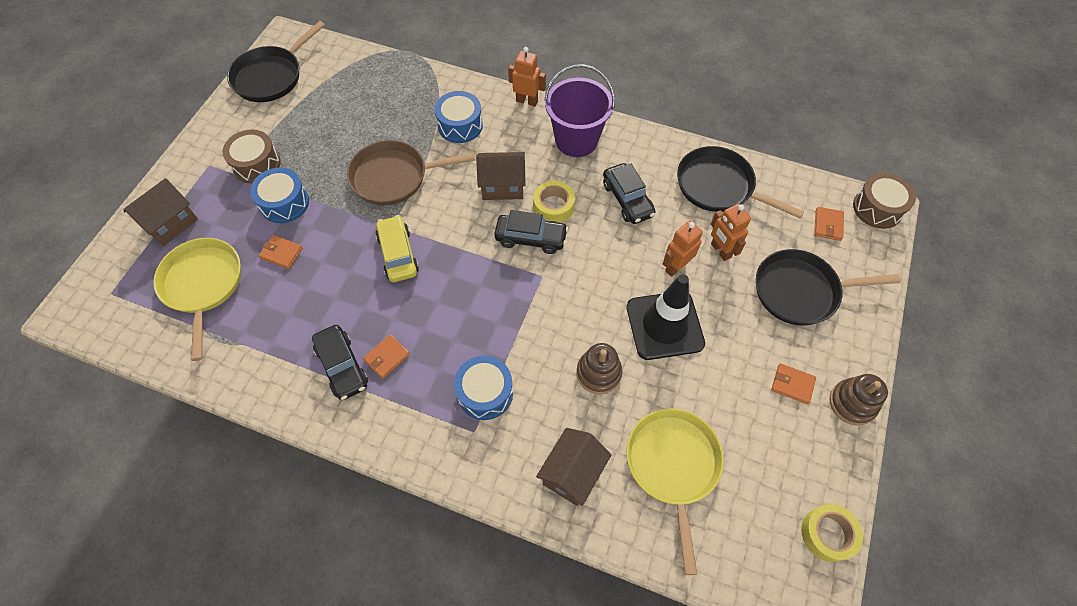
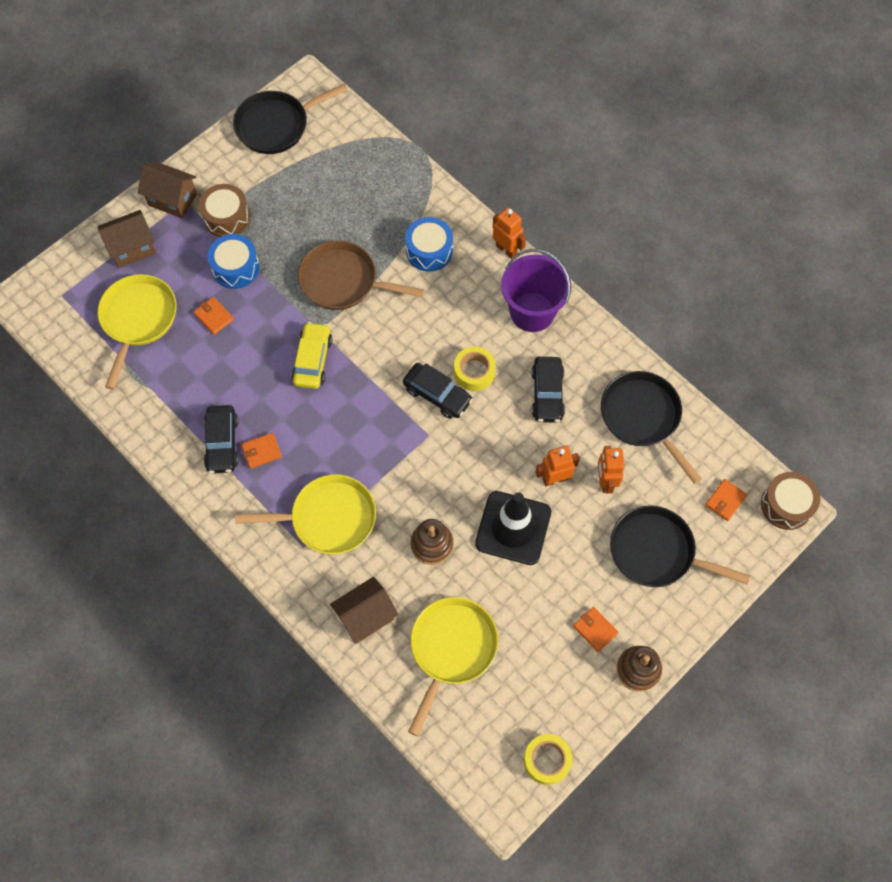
camera: 25 degrees right, 5 degrees up
blue drum [454,356,513,420] -> yellow pan [235,474,376,554]
brown house [476,152,526,200] -> brown house moved to [138,162,197,219]

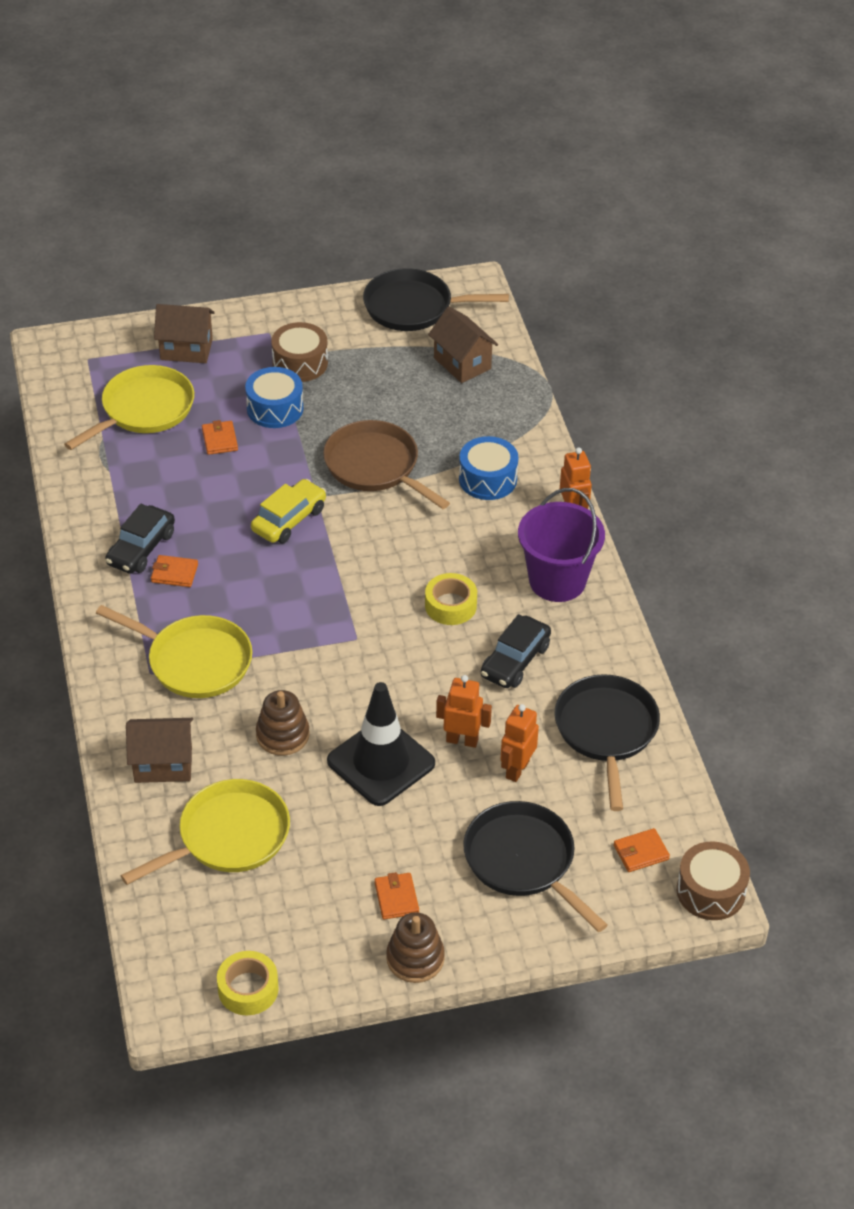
camera: 30 degrees right, 20 degrees down
brown house [138,162,197,219] -> brown house moved to [428,306,498,383]
black car [403,363,473,419] -> none

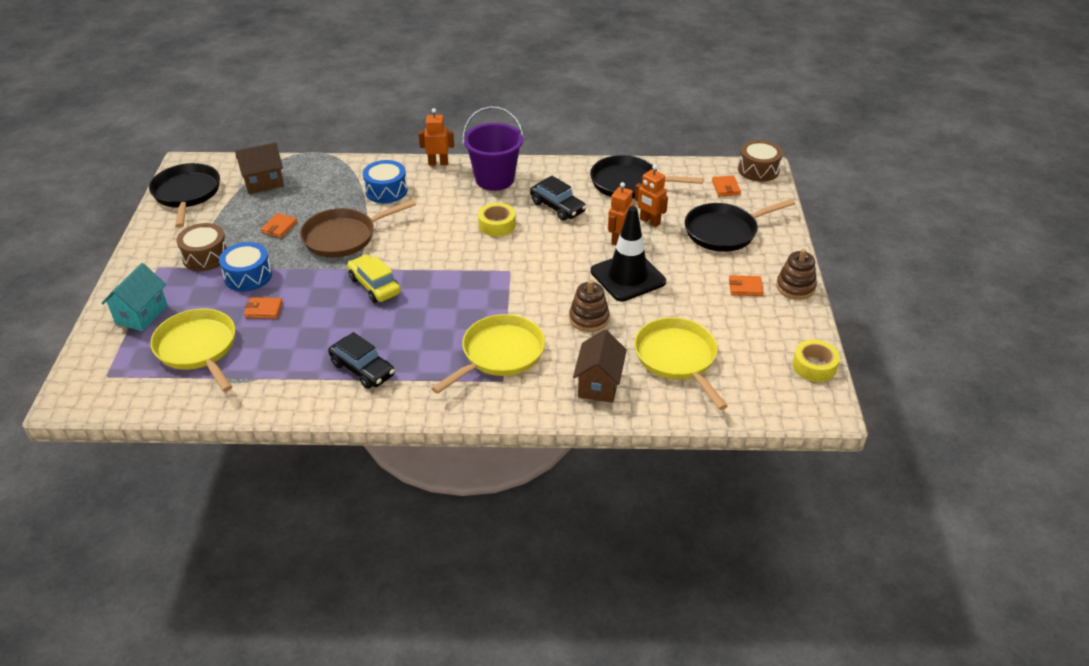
camera: 75 degrees left, 5 degrees down
orange wallet [151,555,198,587] -> orange wallet moved to [261,213,298,238]
brown house [154,304,215,363] -> turquoise house [101,263,168,331]
black pan [363,268,509,331] -> black pan turned 150 degrees clockwise [149,163,220,228]

